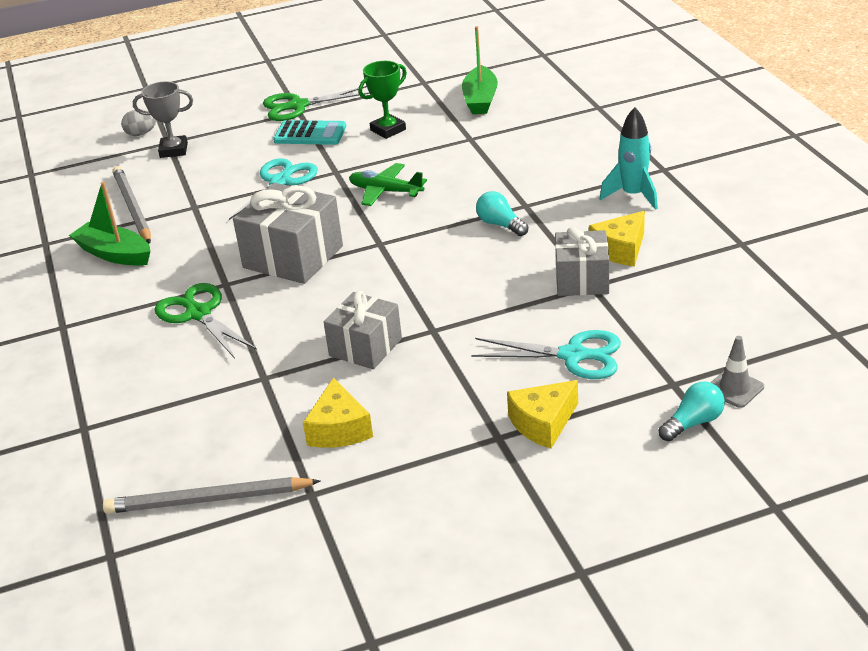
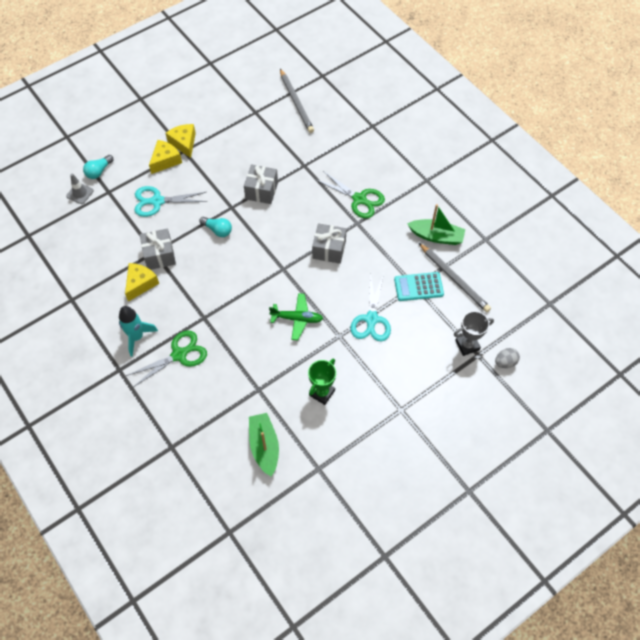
camera: 160 degrees right, 25 degrees up
grey pencil [103,477,321,514] -> grey pencil turned 90 degrees clockwise [280,69,314,133]
grey gift [233,183,343,284] -> grey gift [312,223,347,264], size x0.66
green scissors [263,86,370,121] -> green scissors moved to [126,331,207,388]
turquoise calculator [273,120,346,145] -> turquoise calculator moved to [394,272,444,301]
yellow cheese [303,378,373,448] -> yellow cheese moved to [165,124,196,158]
turquoise light bulb [476,191,528,236] -> turquoise light bulb moved to [199,217,232,237]

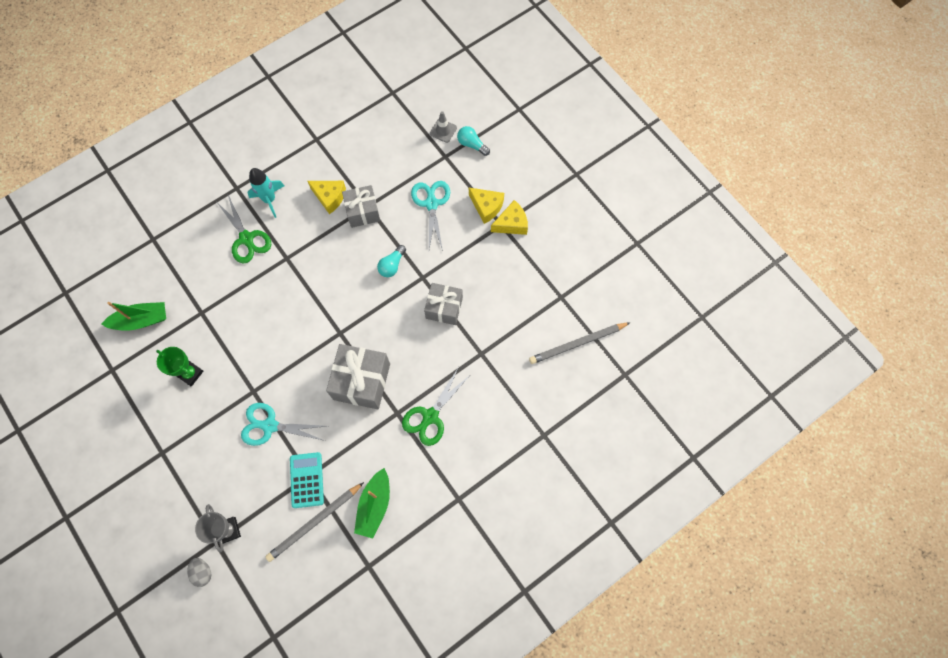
camera: 90 degrees right, 10 degrees up
green plane [269,293,323,341] -> none
grey gift [312,223,347,264] -> grey gift [326,344,390,409], size x1.51

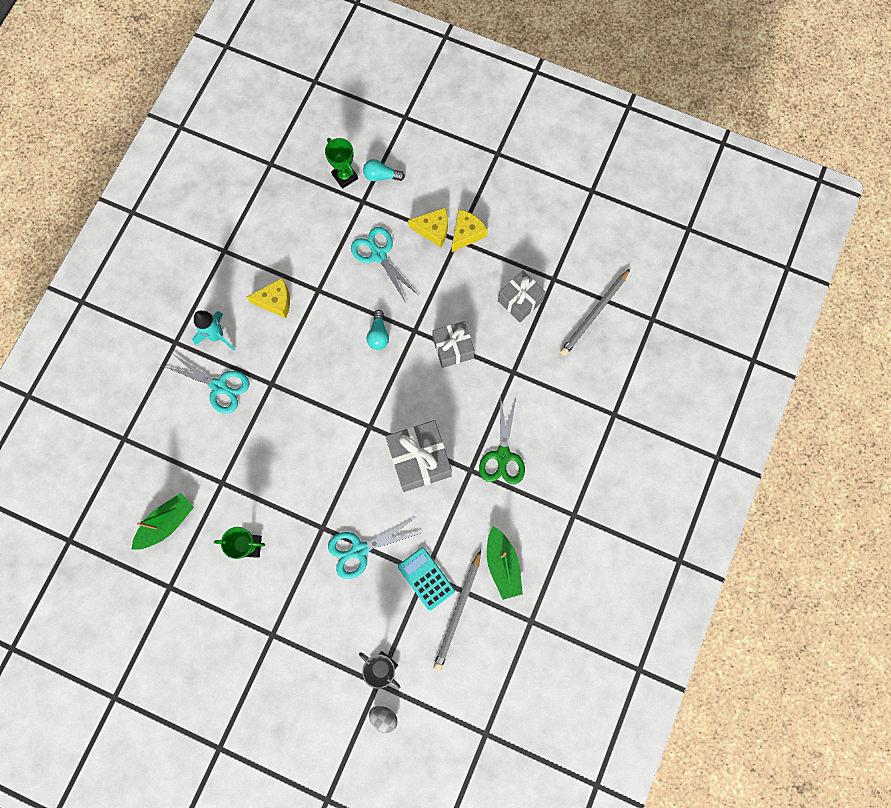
camera: 30 degrees left, 5 degrees up
green scissors [218,195,271,263] -> turquoise scissors [164,354,250,414]
grey gift [342,185,380,228] -> grey gift moved to [498,270,546,322]
grey traffic cone [430,111,457,143] -> green trophy [325,138,358,189]

